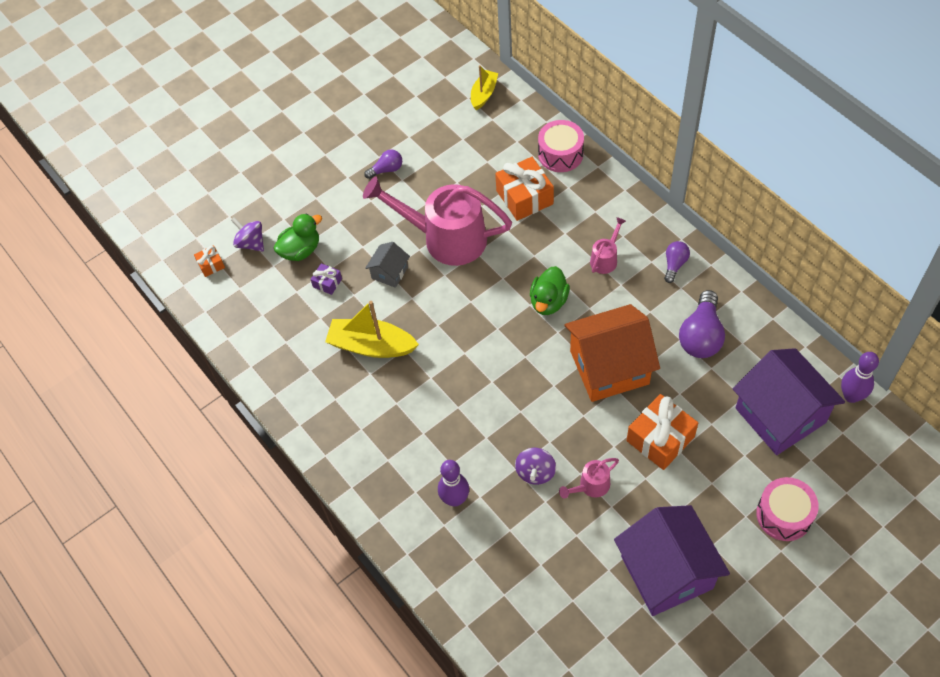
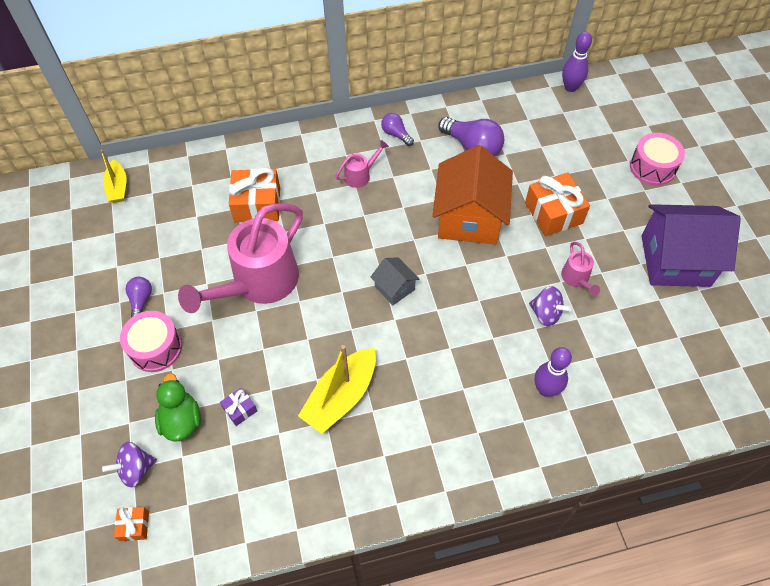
camera: 70 degrees left, 0 degrees up
grey house [365,242,410,288] -> grey house moved to [371,257,419,305]
yellow boat [471,65,498,110] -> yellow boat turned 150 degrees counterclockwise [100,150,126,203]
green duck [530,266,570,315] -> none
pink drum [538,120,584,172] -> pink drum moved to [120,311,182,372]
pink watering can [590,217,626,274] -> pink watering can turned 90 degrees clockwise [335,140,389,188]
purple house [733,348,845,455] -> none

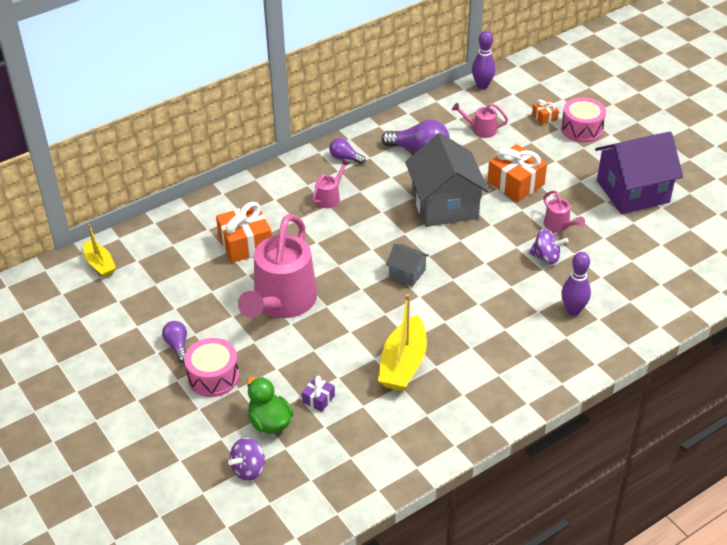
camera: 20 degrees left, 15 degrees down
orange gift [114,507,149,541] -> orange gift moved to [532,99,559,125]
orange house [432,145,513,245] -> grey house [405,133,489,227]
none -> pink watering can [452,103,508,138]

